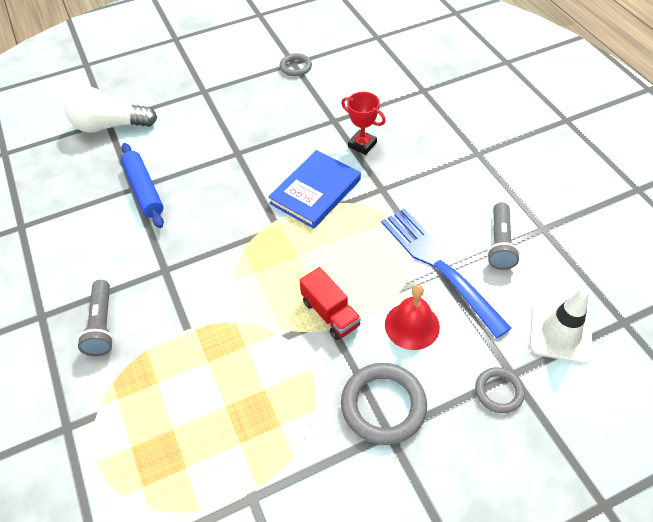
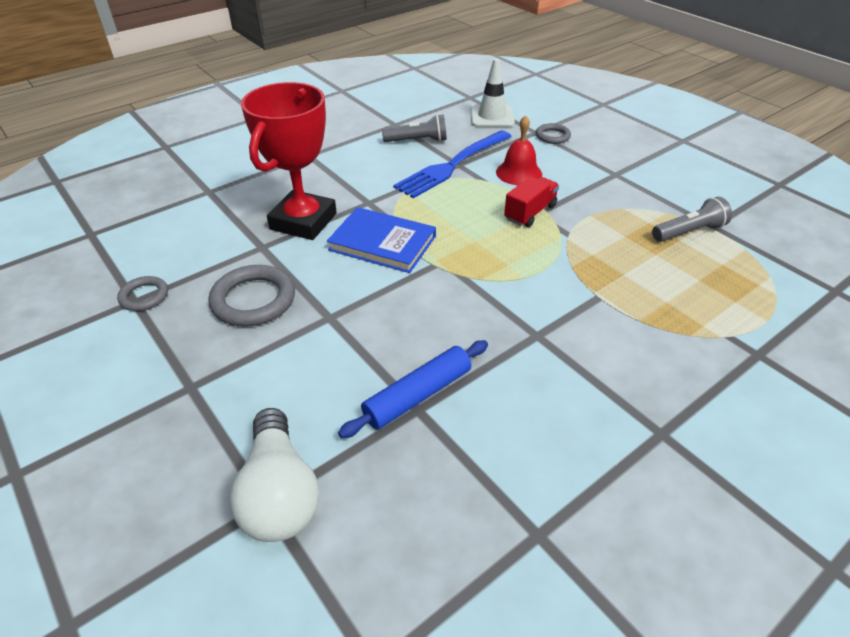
camera: 105 degrees left, 10 degrees down
grey flashlight [77,280,114,356] -> grey flashlight moved to [652,197,732,242]
red trophy [341,92,386,155] -> red trophy [241,82,337,240], size x2.03
grey ring [341,363,427,445] -> grey ring moved to [208,265,295,327]

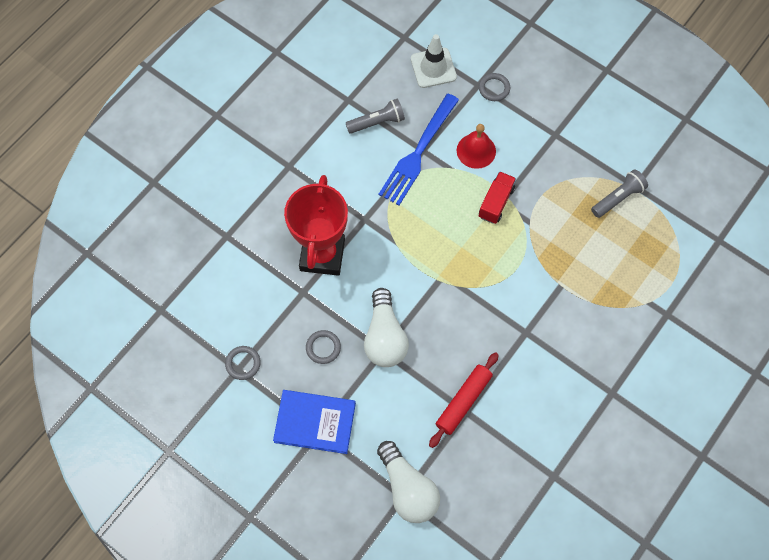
camera: 15 degrees left, 25 degrees up
grey ring [208,265,295,327] -> grey ring [306,330,341,364], size x0.57
blue book [327,207,436,273] -> blue book moved to [273,390,356,454]
blue rolling pin [338,340,488,438] -> red rolling pin [429,352,499,448]
none -> white light bulb [364,288,409,367]

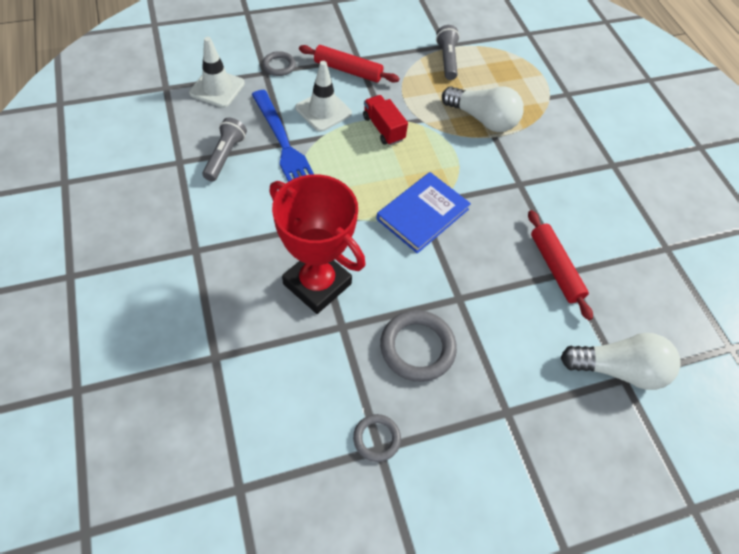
camera: 60 degrees left, 10 degrees down
blue book [273,390,356,454] -> blue book moved to [376,172,471,254]
grey ring [306,330,341,364] -> grey ring [380,310,457,382], size x1.74
white light bulb [364,288,409,367] -> white light bulb moved to [442,86,524,132]
red bell [457,124,496,169] -> white traffic cone [295,61,352,132]
none -> red rolling pin [299,45,400,83]

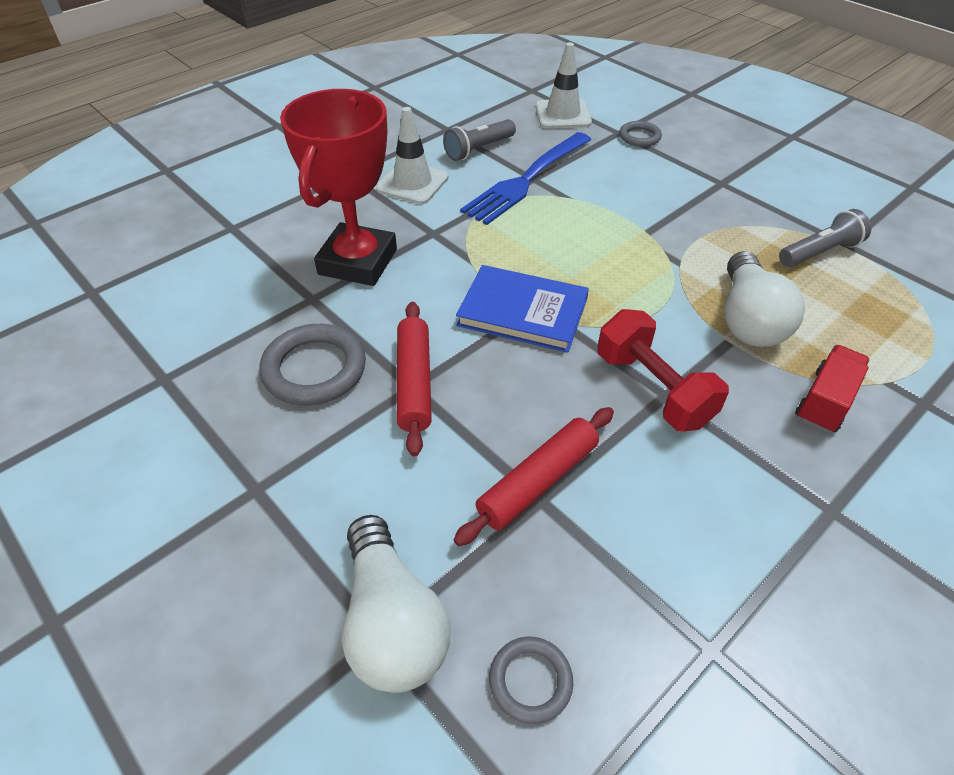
camera: 70 degrees right, 10 degrees down
grey flashlight [202,117,247,181] -> grey flashlight turned 150 degrees clockwise [443,119,516,161]
white traffic cone [295,61,352,132] -> white traffic cone moved to [376,107,448,204]
red rolling pin [299,45,400,83] -> red rolling pin moved to [397,302,432,457]
grey ring [353,414,401,462] -> grey ring moved to [489,637,573,724]
red truck [363,95,408,145] -> red truck moved to [795,345,870,433]
none -> red dumbbell [597,309,729,431]

